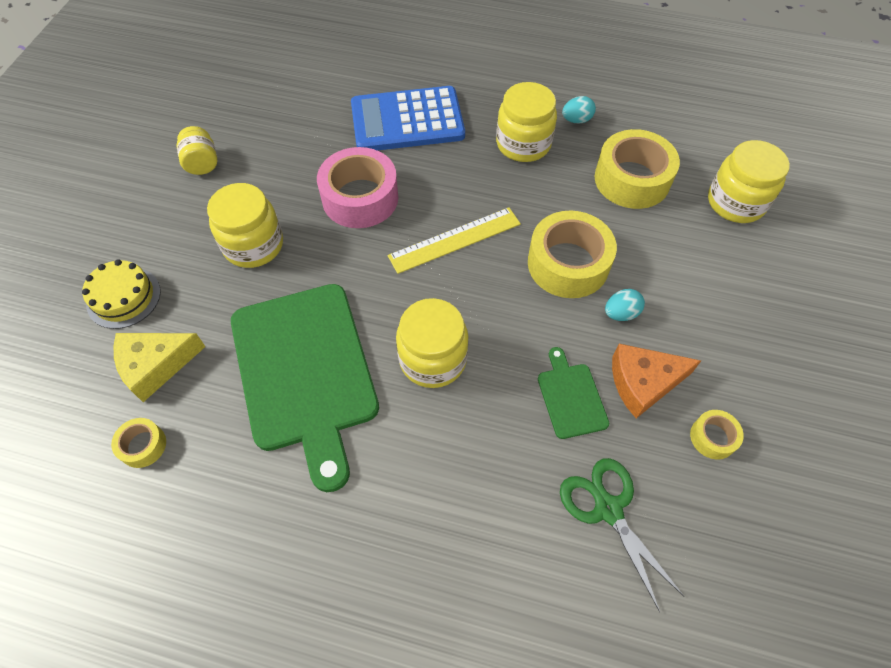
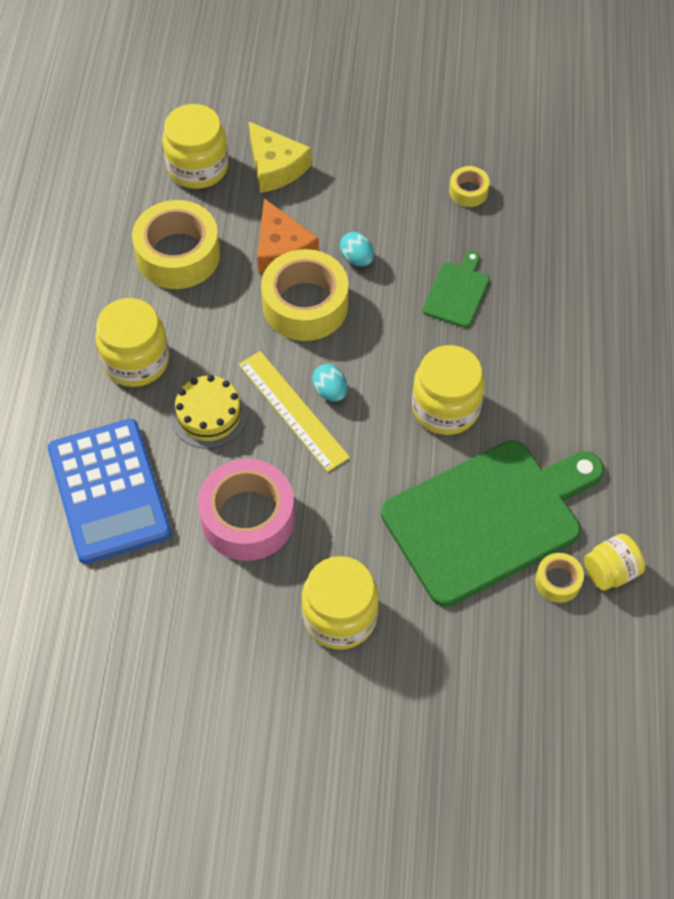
camera: 100 degrees left, 0 degrees up
yellow cake [82,259,161,329] -> yellow cake moved to [171,375,248,449]
yellow tape [111,418,166,468] -> yellow tape moved to [535,553,584,603]
yellow cheese [114,333,206,402] -> yellow cheese moved to [249,122,311,193]
yellow jar [176,126,217,175] -> yellow jar moved to [584,534,645,591]
green cutting board [538,347,609,439] -> green cutting board turned 135 degrees clockwise [422,251,489,328]
green scissors [560,458,685,612] -> none
turquoise egg [562,96,596,123] -> turquoise egg moved to [312,364,347,402]
orange cheese [612,344,701,418] -> orange cheese moved to [257,198,319,274]

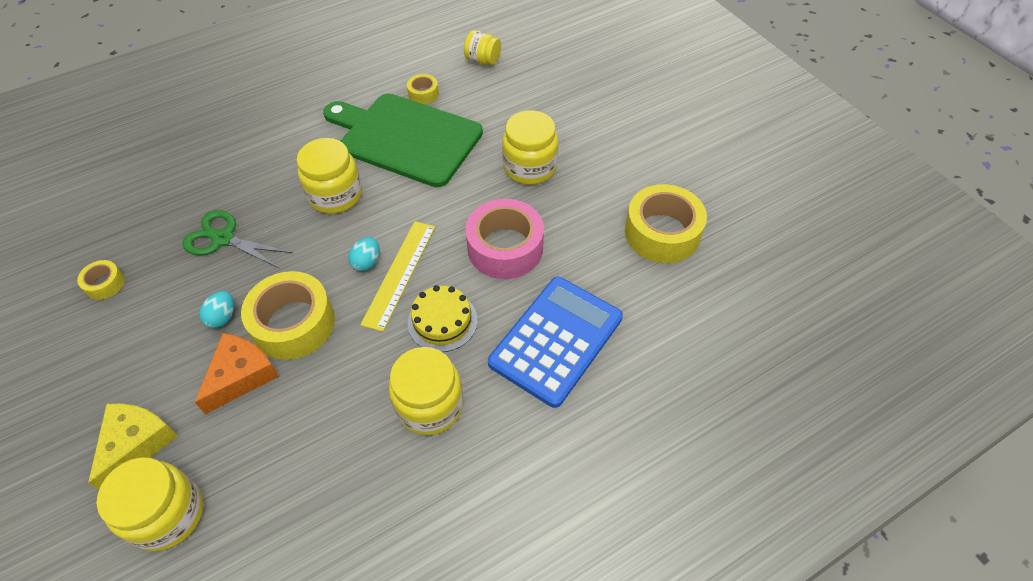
camera: 125 degrees left, 5 degrees down
yellow tape [132,200,220,289] -> yellow tape moved to [625,184,707,263]
green cutting board [422,251,489,328] -> green scissors [182,210,293,269]
yellow jar [584,534,645,591] -> yellow jar moved to [464,30,501,65]

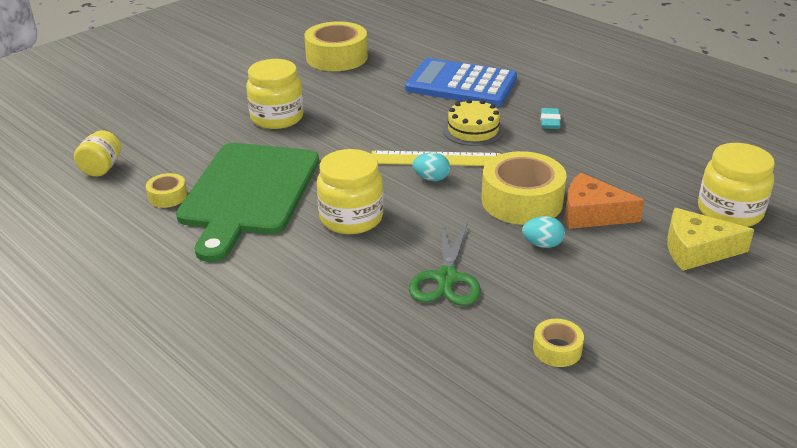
camera: 105 degrees left, 20 degrees down
yellow jar [389,347,464,435] -> turquoise eraser [541,108,561,129]
pink tape [465,199,544,279] -> none

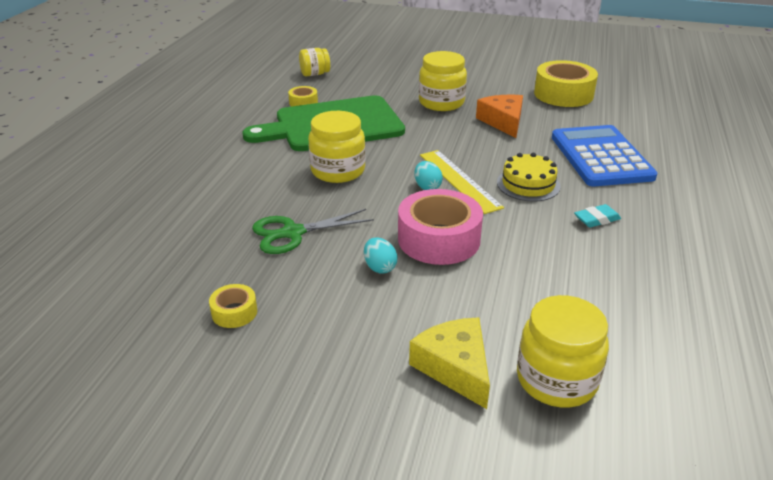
camera: 60 degrees right, 0 degrees up
yellow tape [482,151,567,225] -> pink tape [398,189,483,265]
orange cheese [565,173,645,229] -> orange cheese moved to [476,95,523,138]

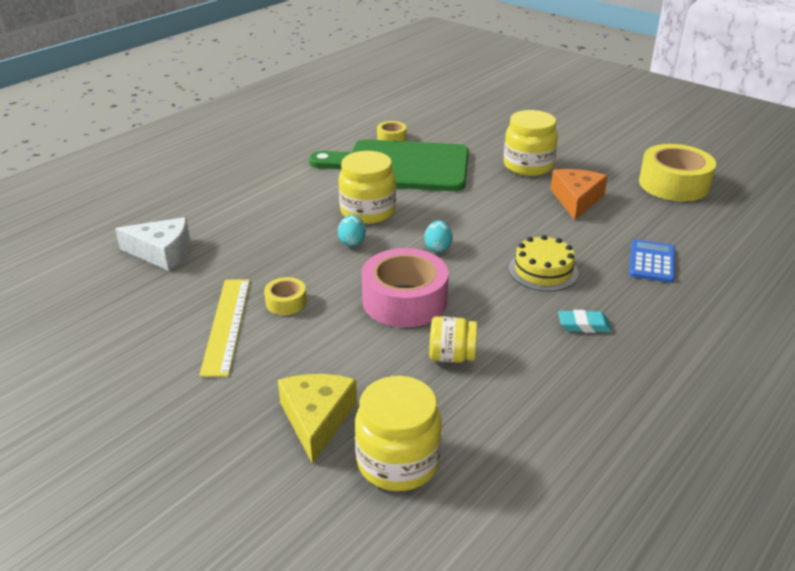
camera: 25 degrees right, 0 degrees up
yellow tape [209,284,257,328] -> yellow tape moved to [264,277,307,315]
green scissors [252,209,374,254] -> none
yellow jar [299,48,330,77] -> yellow jar moved to [429,316,477,363]
turquoise egg [364,237,397,274] -> turquoise egg moved to [338,215,366,246]
yellow ruler [420,150,504,214] -> yellow ruler moved to [199,279,250,377]
blue calculator [552,125,657,187] -> blue calculator [629,239,675,283], size x0.52
none -> white cheese [115,217,190,271]

